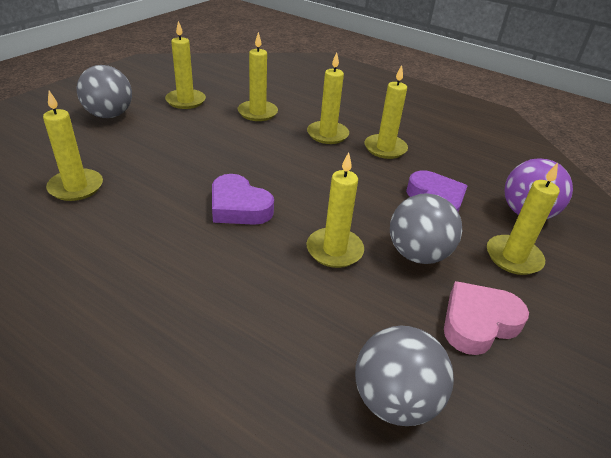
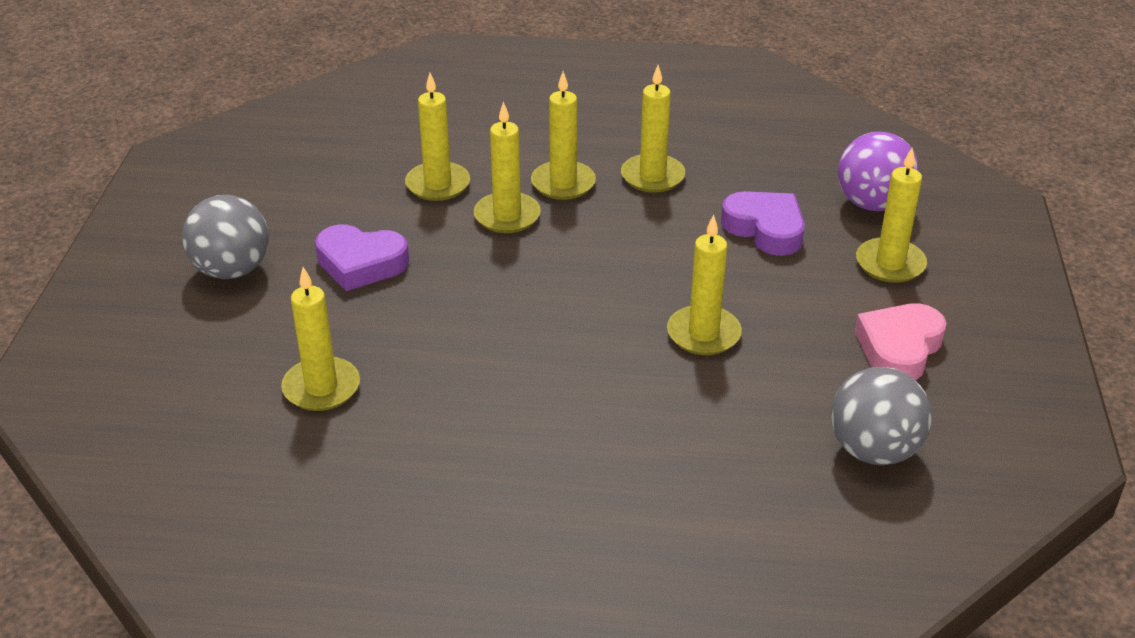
camera: 25 degrees left, 0 degrees up
yellow candle [165,21,206,109] -> yellow candle moved to [474,101,541,233]
purple heart [212,174,274,225] -> purple heart moved to [315,225,409,291]
grey ball [390,193,462,264] -> none

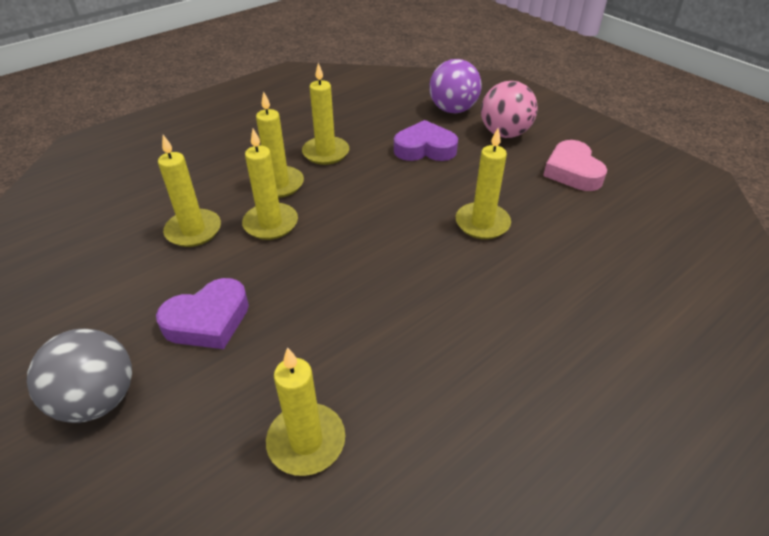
camera: 45 degrees left, 5 degrees up
grey ball [831,367,932,465] -> none
yellow candle [856,148,927,283] -> pink ball [481,81,538,138]

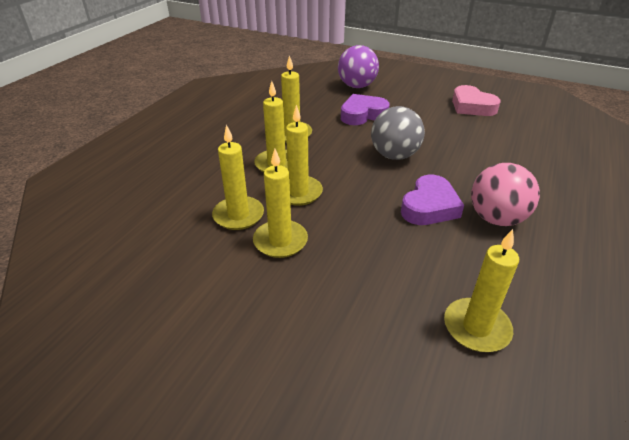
camera: 25 degrees left, 5 degrees down
grey ball [27,329,132,423] -> grey ball moved to [371,106,425,160]
purple heart [156,278,249,349] -> purple heart moved to [401,175,464,225]
yellow candle [456,128,511,239] -> yellow candle moved to [253,148,308,258]
pink ball [481,81,538,138] -> pink ball moved to [471,163,540,226]

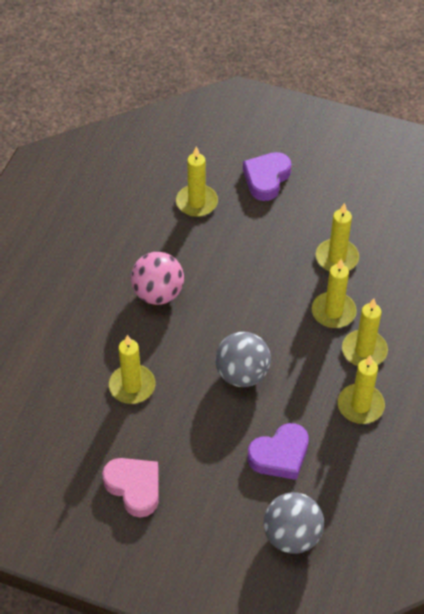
camera: 175 degrees right, 15 degrees up
yellow candle [212,125,264,230] -> yellow candle moved to [109,335,155,404]
purple ball [338,45,379,88] -> grey ball [263,492,324,554]
purple heart [401,175,464,225] -> purple heart moved to [243,152,291,201]

